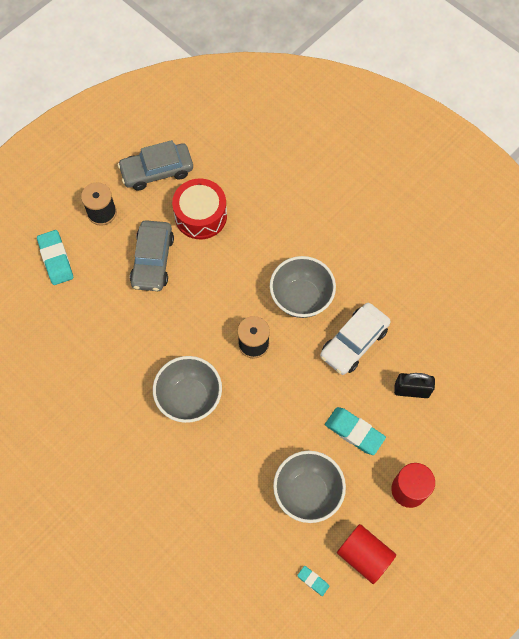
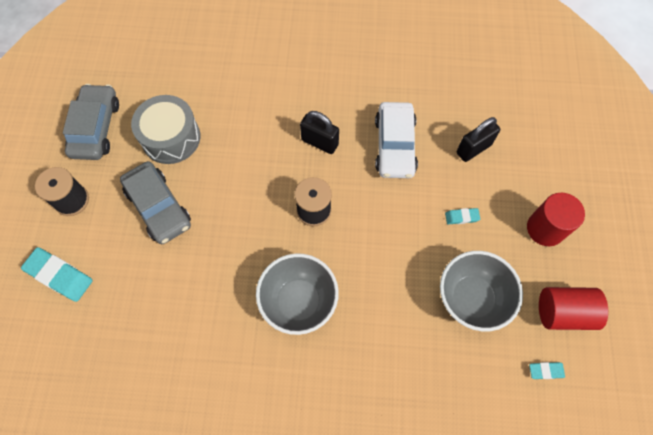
camera: 40 degrees left, 0 degrees up
grey car [118,140,193,191] -> grey car turned 150 degrees clockwise [63,84,119,160]
red drum [172,179,227,239] -> grey drum [131,95,200,164]
grey bowl [270,256,336,318] -> black padlock [300,111,339,154]
turquoise eraser [325,407,386,455] -> turquoise eraser [445,208,480,224], size x0.52

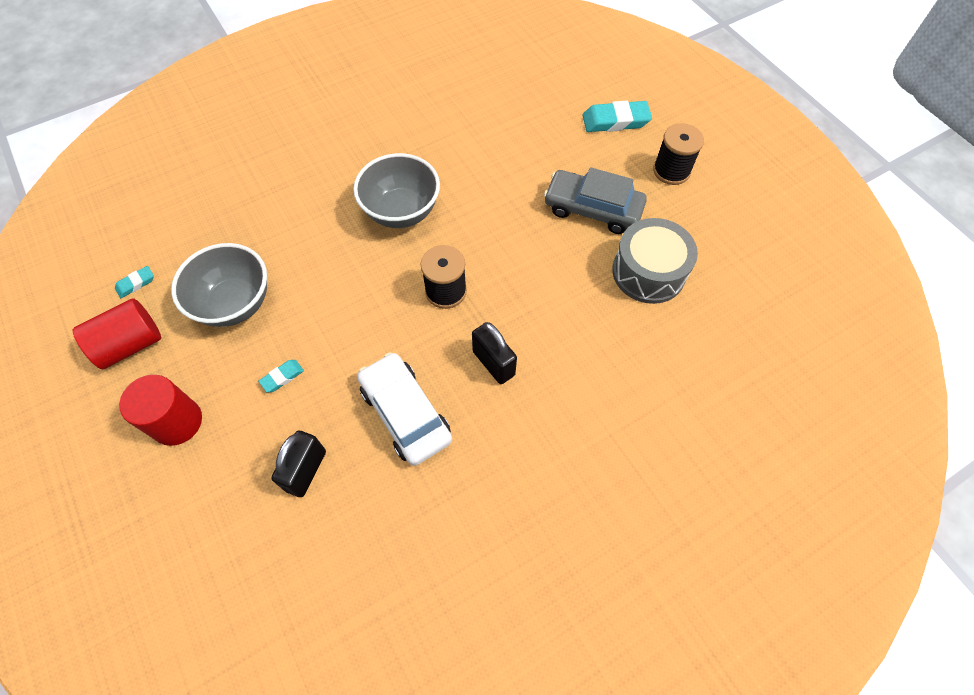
camera: 145 degrees right, 5 degrees down
grey car [63,84,119,160] -> none
black padlock [300,111,339,154] -> black padlock turned 60 degrees clockwise [472,322,517,384]

